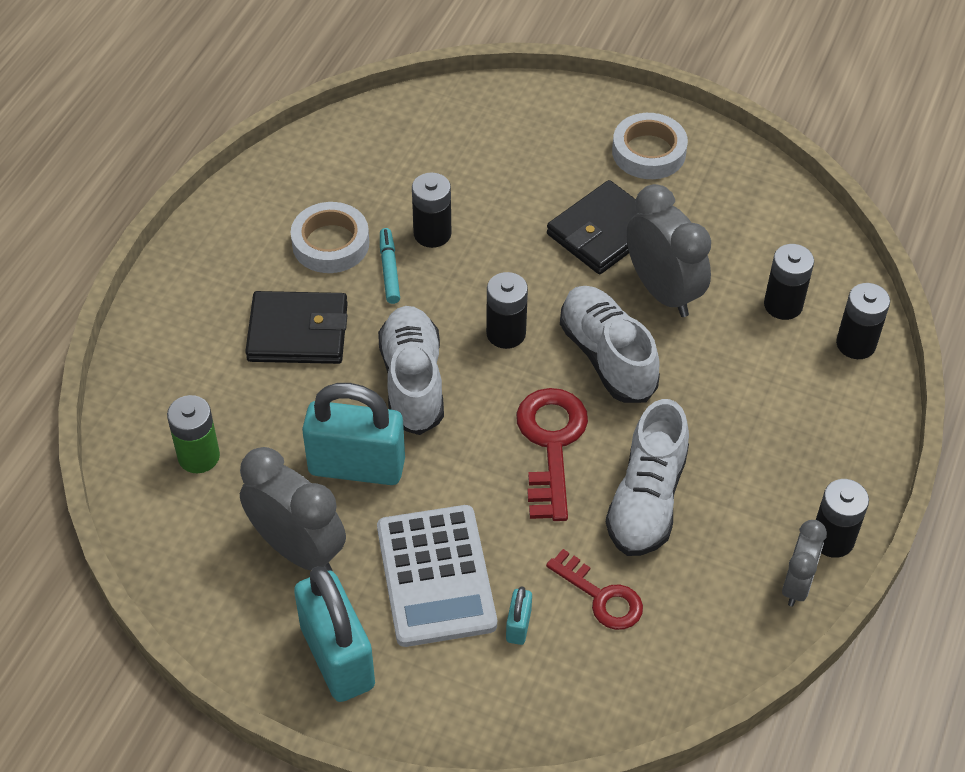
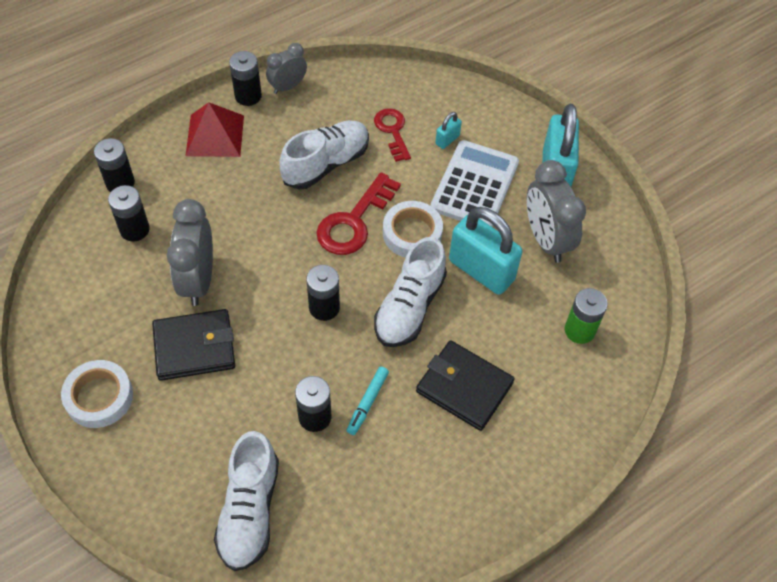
camera: 150 degrees left, 5 degrees up
white tape [291,202,369,273] -> white tape moved to [383,201,443,258]
white shoe [560,286,660,403] -> white shoe moved to [214,431,279,571]
none -> red pyramid [186,102,244,157]

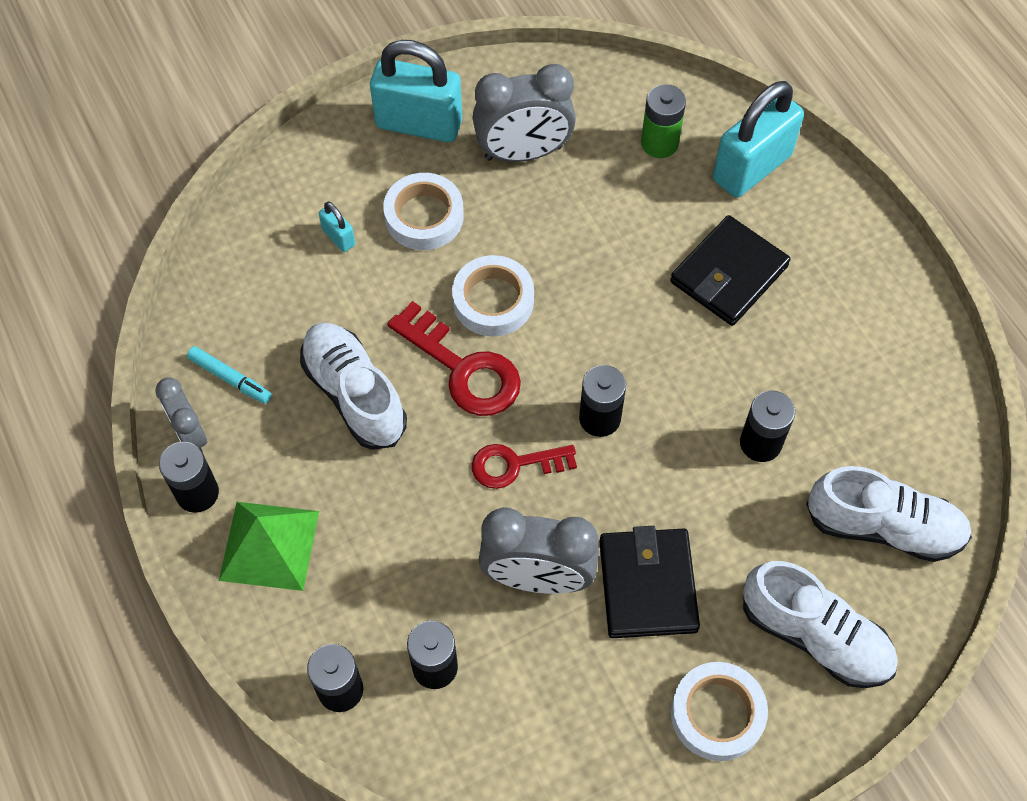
camera: 80 degrees left, 5 degrees up
red pyramid [186,102,244,157] -> green pyramid [219,502,319,591]
turquoise marker [347,367,389,435] -> turquoise marker moved to [187,346,272,404]
red key [374,108,411,162] -> red key moved to [472,444,577,489]
white shoe [374,237,447,347] -> white shoe moved to [743,561,898,688]
white calculator [431,140,519,227] -> white tape [383,173,464,250]
turquoise padlock [449,207,522,295] -> turquoise padlock moved to [713,81,804,198]

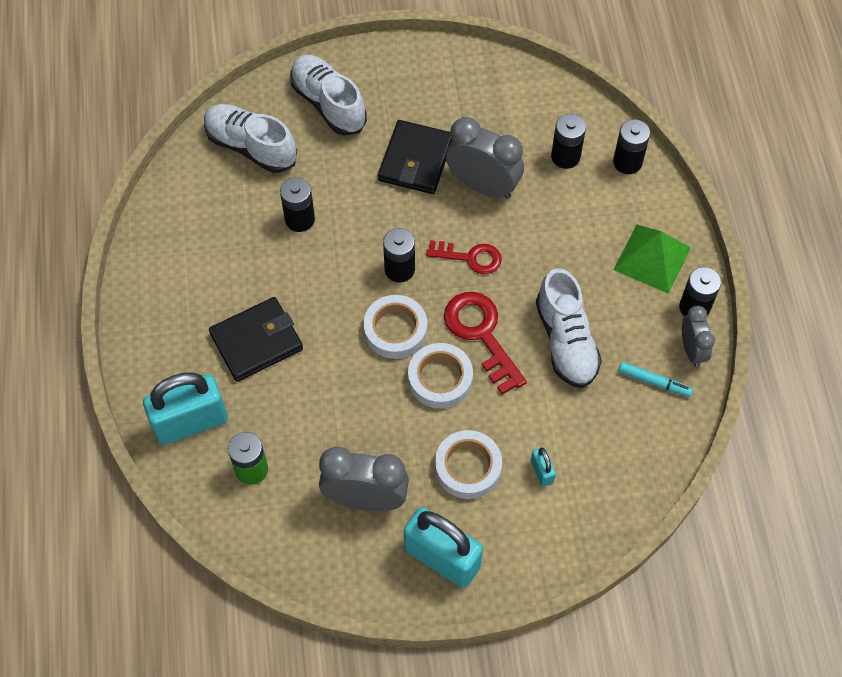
camera: 160 degrees left, 0 degrees up
turquoise marker [187,346,272,404] -> turquoise marker turned 150 degrees clockwise [619,362,693,397]
white tape [671,662,768,761] -> white tape moved to [363,295,427,359]

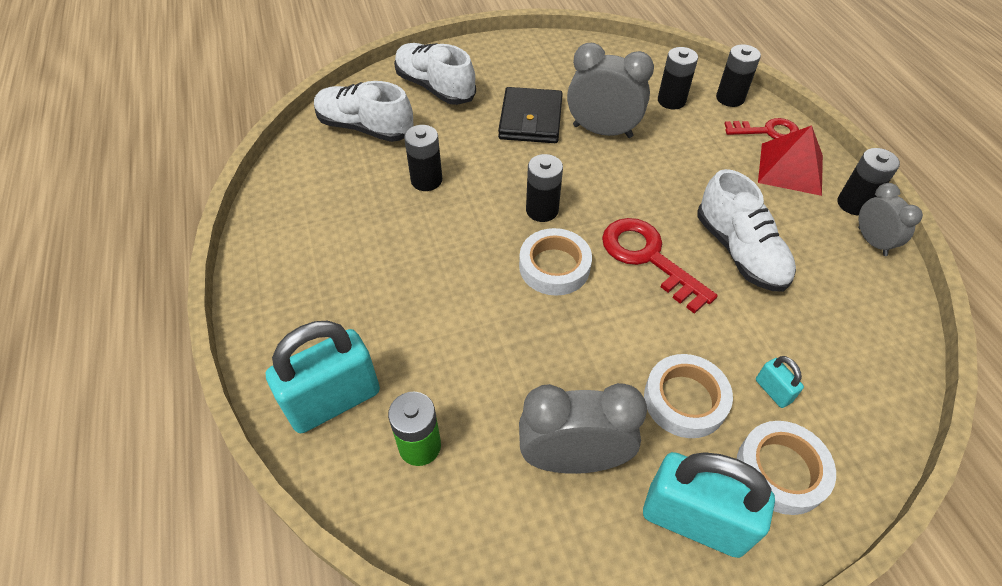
camera: 10 degrees left, 10 degrees down
black wallet [209,297,303,382] -> none
white tape [408,343,473,409] -> white tape moved to [737,421,836,515]
red key [426,240,502,274] -> red key moved to [724,118,799,139]
green pyramid [614,225,691,294] -> red pyramid [758,125,823,196]
turquoise marker [619,362,693,397] -> none

